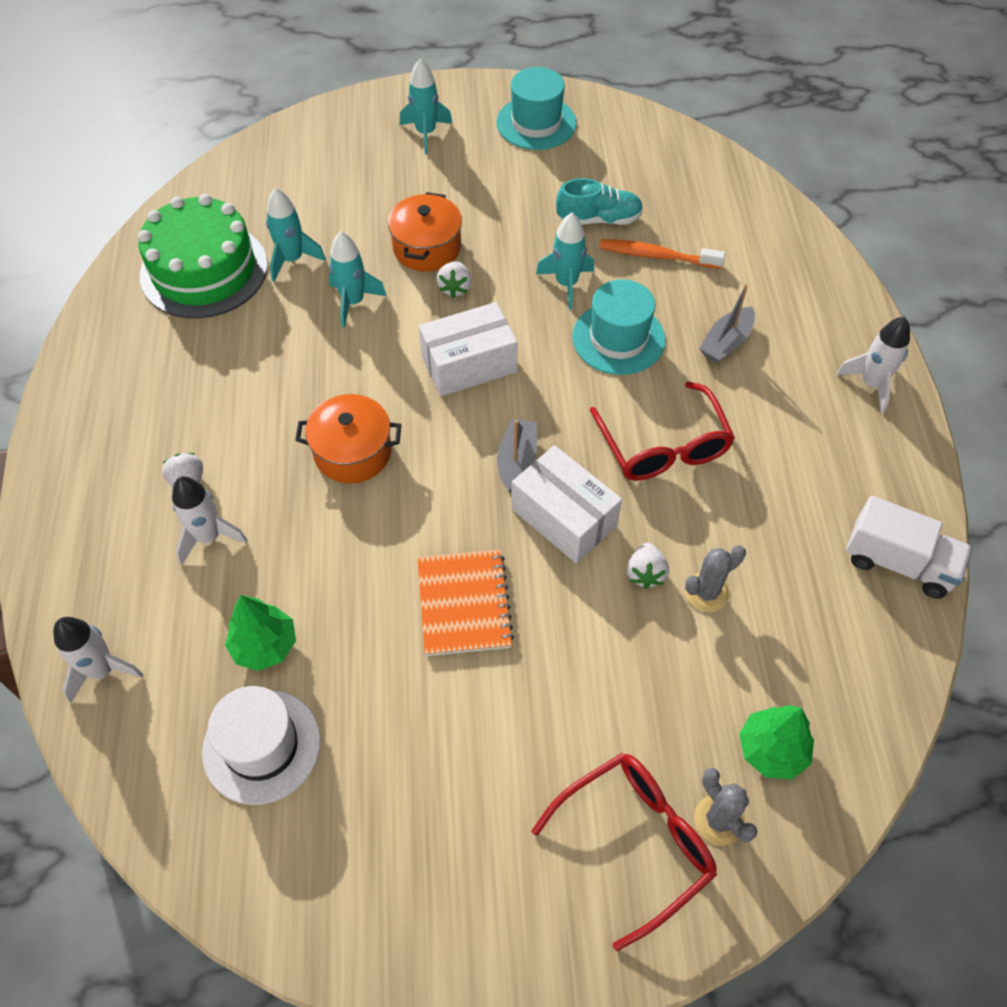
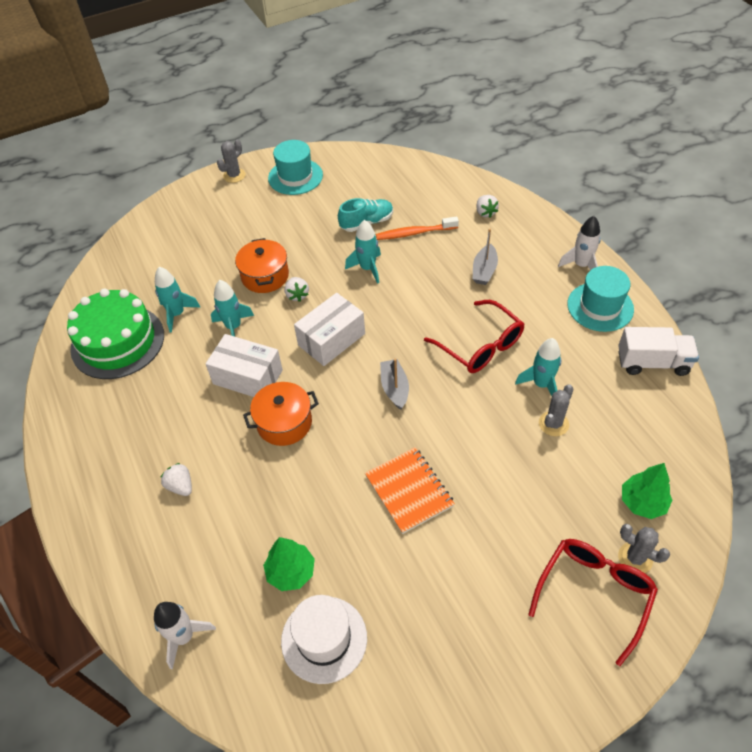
camera: 20 degrees left, 5 degrees down
white rocket [172,476,248,566] -> none
turquoise rocket [400,58,453,154] -> turquoise rocket moved to [515,338,561,396]
white box [511,445,622,563] -> white box moved to [206,334,283,397]
turquoise hat [572,279,666,375] -> turquoise hat moved to [567,266,634,332]
white strawberry [627,543,669,589] -> white strawberry moved to [476,195,499,218]
none -> grey cactus [217,140,246,183]

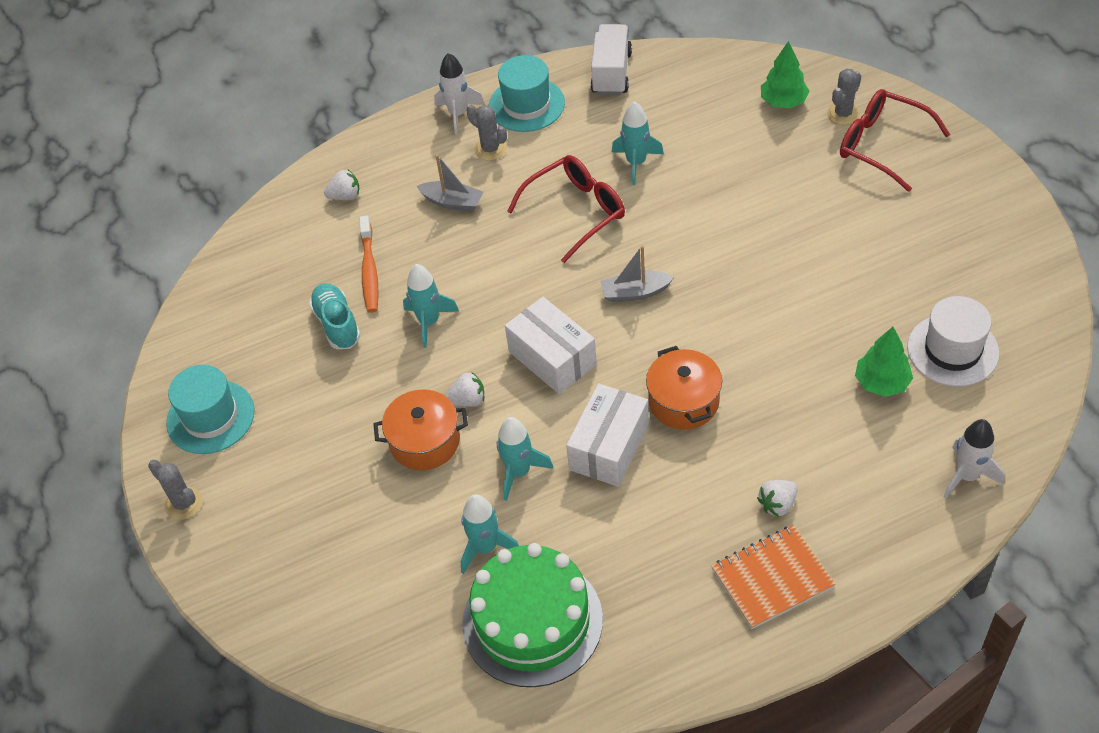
camera: 85 degrees left, 0 degrees up
orange notebook [365,447,455,534] -> orange notebook moved to [711,525,836,629]
grey cactus [539,384,574,436] -> grey cactus moved to [467,105,507,161]

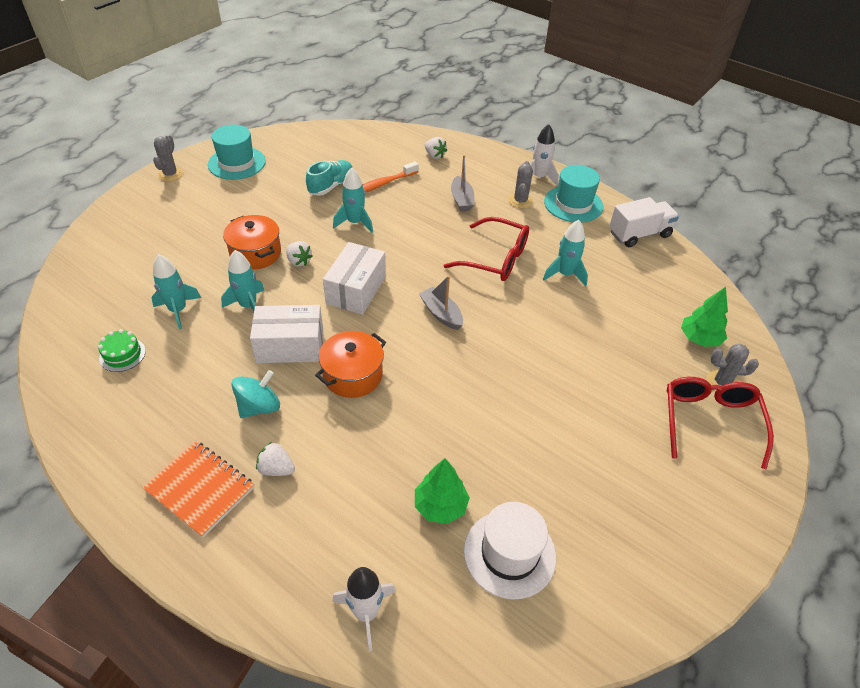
camera: 55 degrees right, 5 degrees down
green cake [462,543,603,687] -> green cake [98,329,146,372], size x0.41
none -> turquoise spinning top [231,370,280,418]

